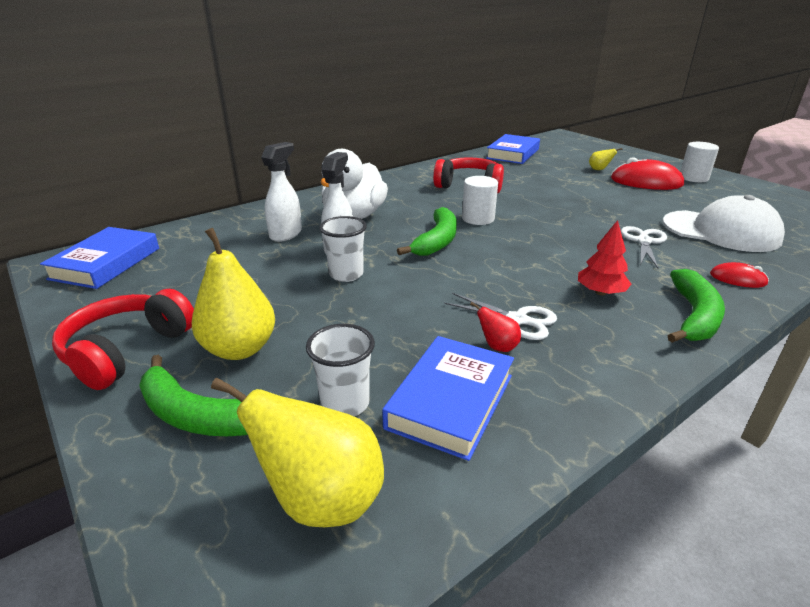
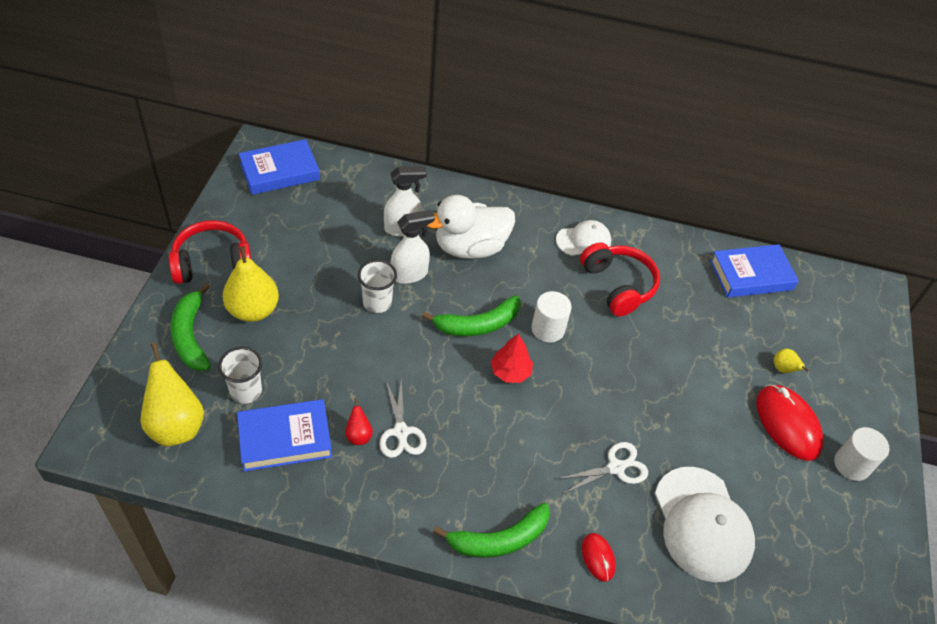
camera: 45 degrees right, 20 degrees up
red tree [578,220,631,295] -> red tree moved to [491,334,533,383]
none -> white cap [556,220,611,256]

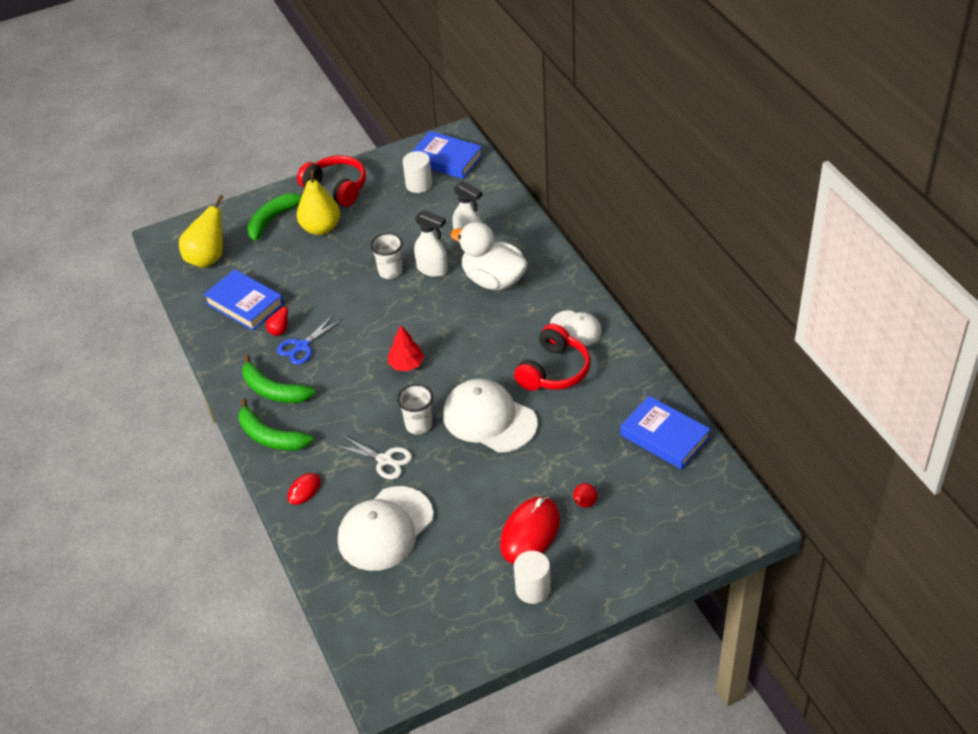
camera: 60 degrees right, 5 degrees down
white cup [218,347,262,404] -> white cup moved to [397,384,433,435]
white scissors [379,379,427,458] -> blue scissors [277,315,342,365]
green banana [422,295,521,336] -> green banana moved to [242,354,315,403]
white cylinder [531,291,572,343] -> white cylinder moved to [403,151,432,193]
yellow pear [774,348,809,373] -> red pear [573,483,597,508]
none -> white cap [443,379,538,452]

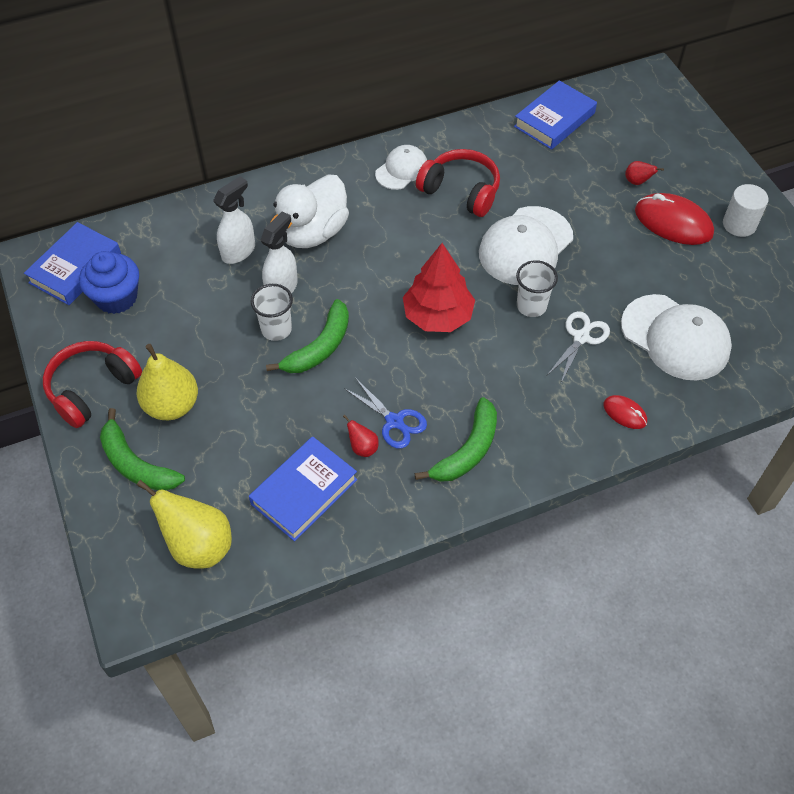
camera: 90 degrees left, 10 degrees up
green banana [239,398,313,451] -> green banana moved to [266,299,349,373]
red tree [388,326,424,371] -> red tree [403,243,475,332], size x1.66
white cylinder [403,151,432,193] -> blue cupcake [79,251,139,314]

